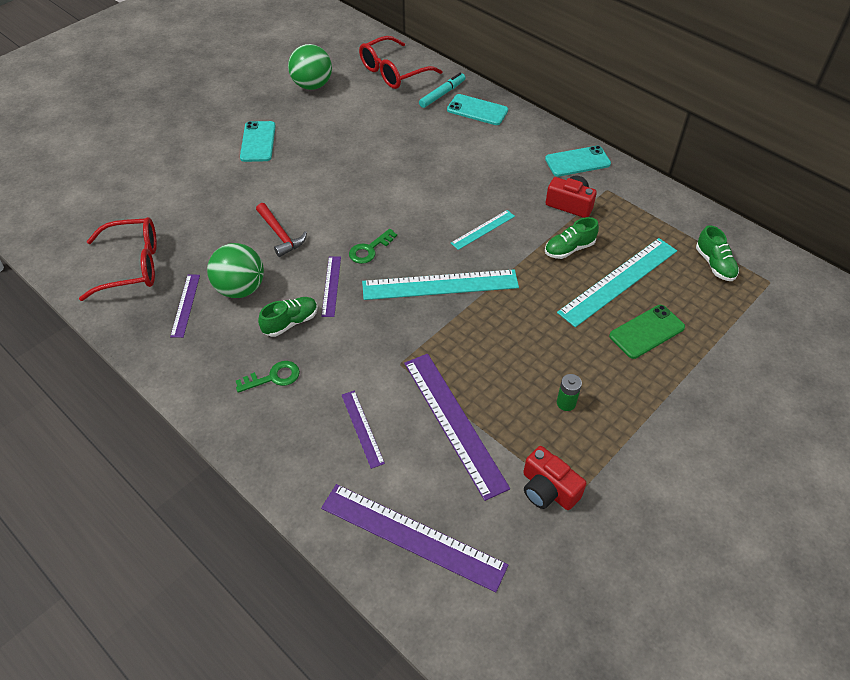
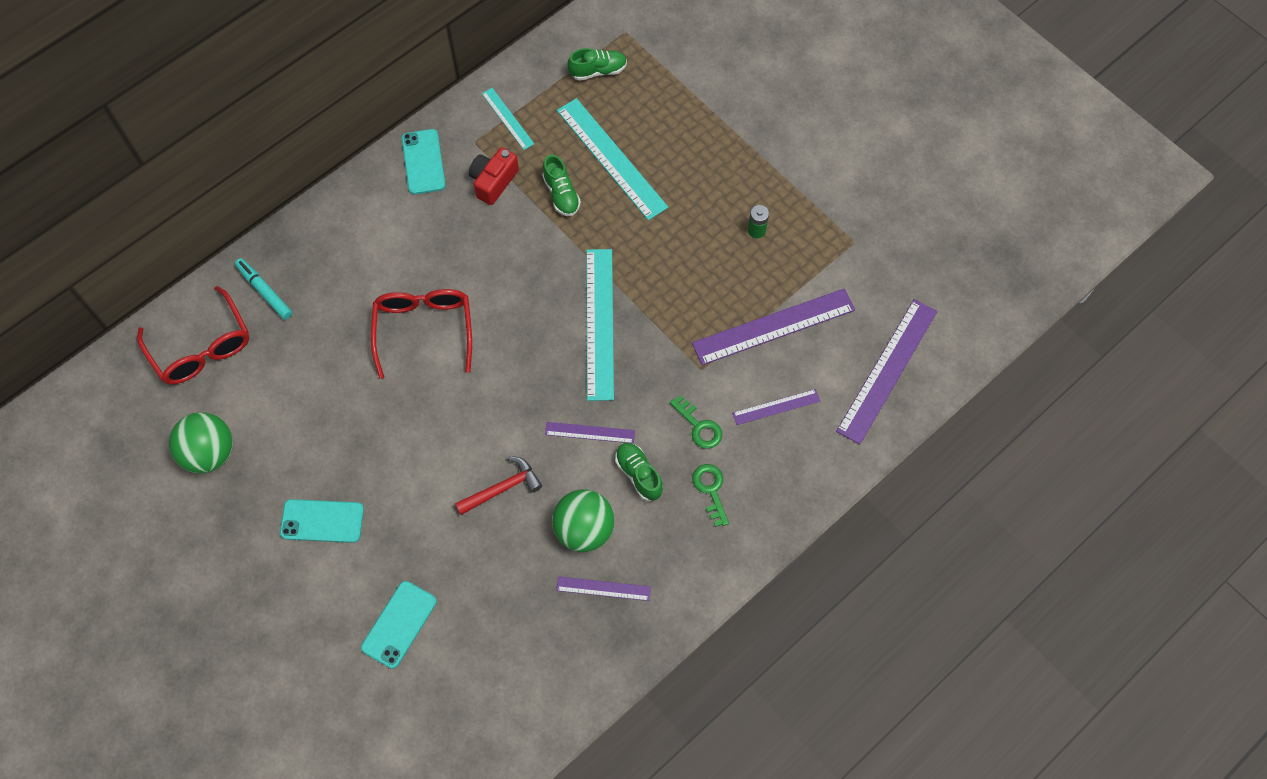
camera: 85 degrees left, 15 degrees up
red glasses [79,217,157,301] -> red glasses moved to [371,289,472,379]
green key [349,229,397,264] -> green key moved to [670,395,722,449]
turquoise phone [447,94,508,125] -> turquoise phone moved to [361,581,437,669]
turquoise ruler [451,210,515,250] -> turquoise ruler moved to [482,88,534,150]
red camera [523,446,586,510] -> none
green phone [609,305,685,359] -> none

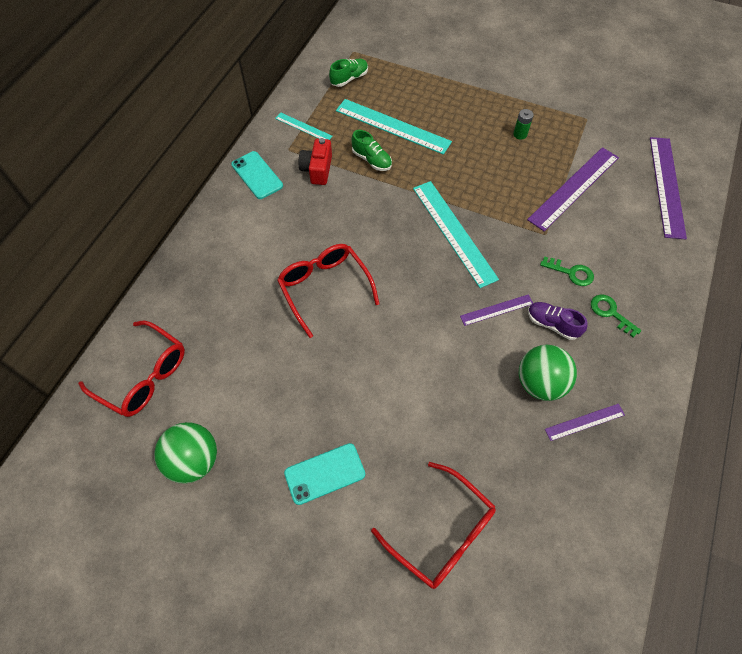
camera: 25 degrees left, 5 degrees down
turquoise marker [235,258,292,320] -> none
turquoise phone [361,581,437,669] -> red glasses [371,462,496,589]
red hammer [455,456,542,515] -> none
green shoe [615,443,663,501] -> purple shoe [528,302,588,340]
purple ruler [732,389,820,425] -> none

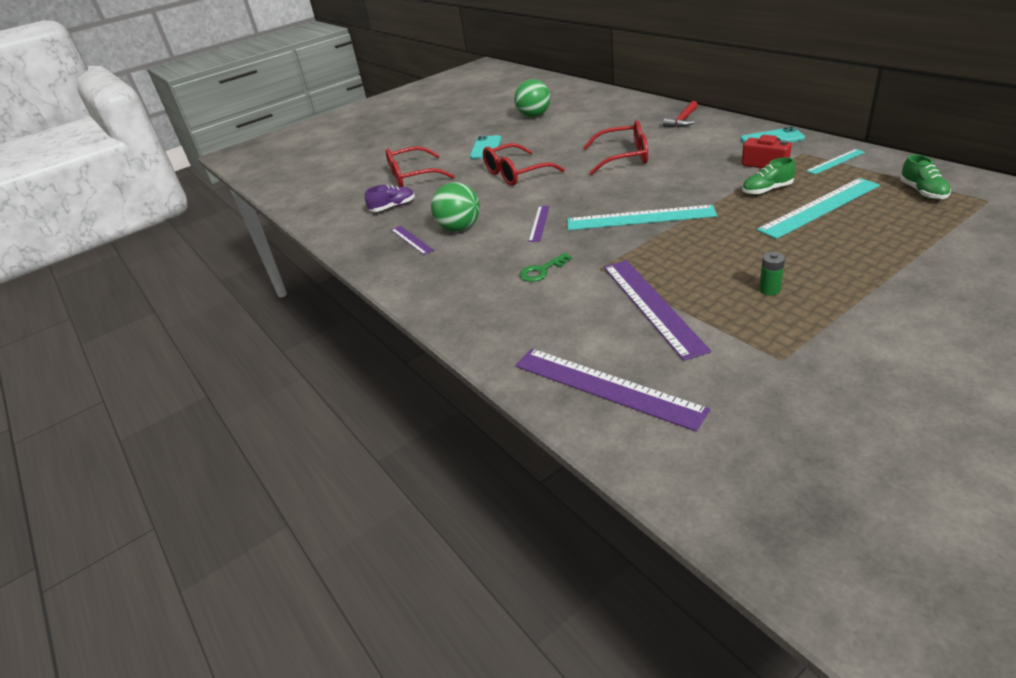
camera: 125 degrees right, 25 degrees down
red glasses [78,321,185,417] -> red glasses moved to [483,143,565,186]
purple shoe [528,302,588,340] -> purple shoe moved to [365,185,415,212]
purple ruler [545,404,625,441] -> purple ruler turned 45 degrees counterclockwise [391,226,434,255]
green key [591,294,642,337] -> none
none -> red hammer [663,101,698,128]

